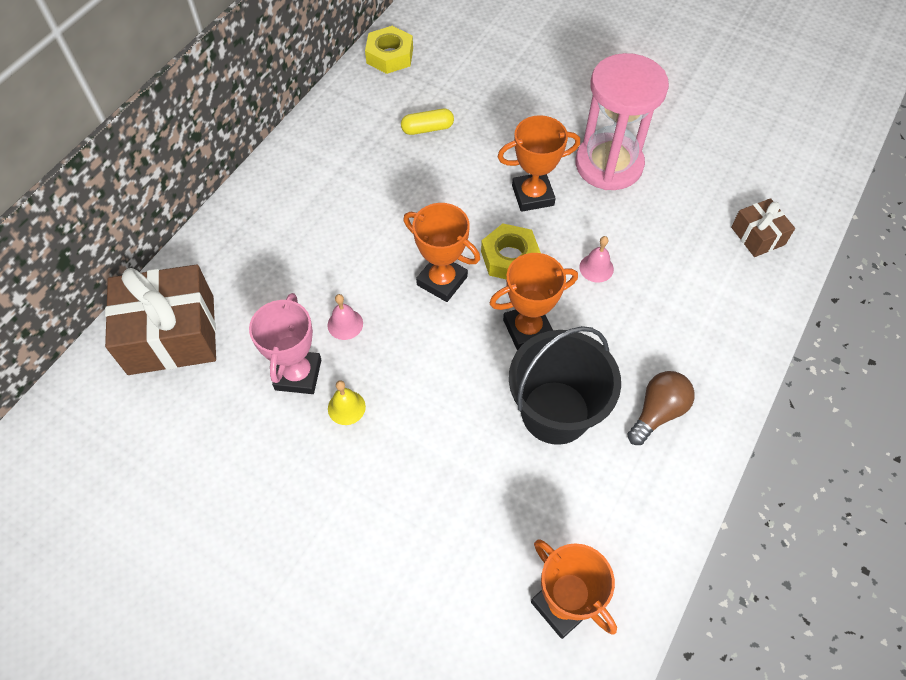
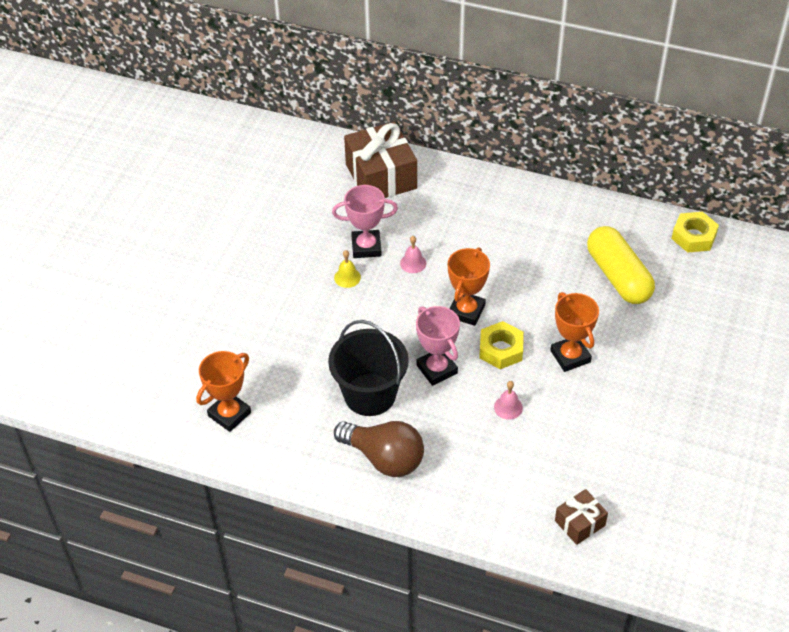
camera: 80 degrees right, 10 degrees down
yellow capsule [401,109,454,135] -> yellow capsule [587,226,655,304], size x2.07
orange trophy [489,253,578,350] -> pink trophy [416,306,460,386]
pink hourglass [576,53,669,190] -> none
brown light bulb [627,371,694,445] -> brown light bulb [334,421,424,477], size x1.52

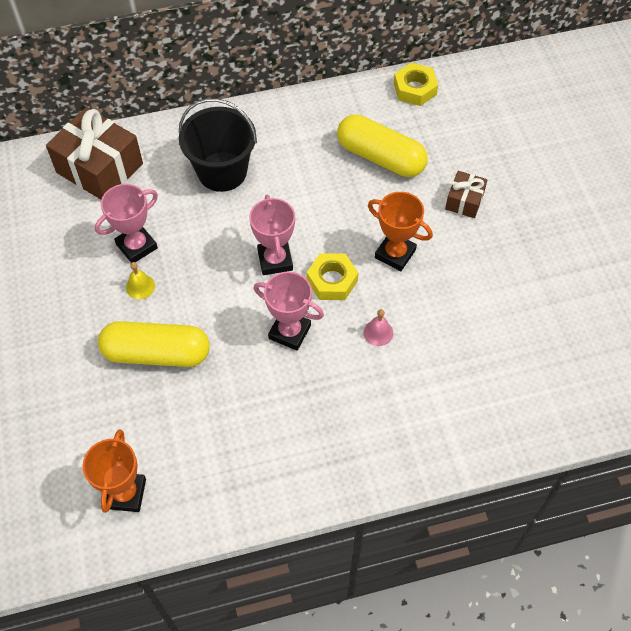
camera: 35 degrees left, 10 degrees up
black bucket [328,320,409,416] -> black bucket moved to [178,98,257,192]
brown light bulb [334,421,424,477] -> none
pink bell [400,236,426,273] -> none
orange trophy [448,247,490,326] -> pink trophy [249,195,295,275]
brown gift [555,489,608,545] -> brown gift moved to [445,171,488,218]
none -> yellow capsule [98,321,210,367]

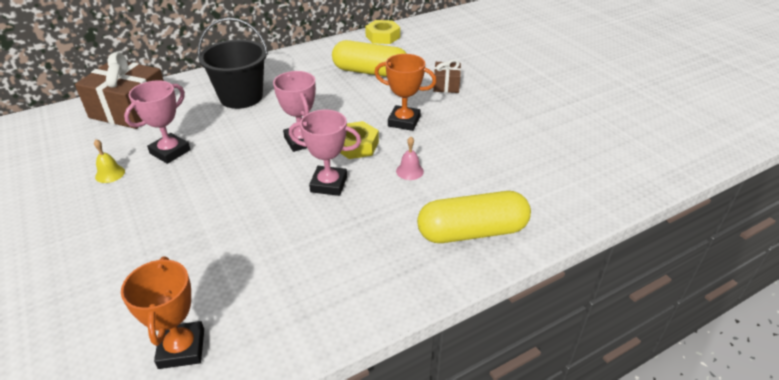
camera: 15 degrees left, 20 degrees down
yellow capsule [98,321,210,367] -> yellow capsule moved to [417,191,531,243]
yellow bell [126,262,155,299] -> yellow bell moved to [94,139,125,183]

